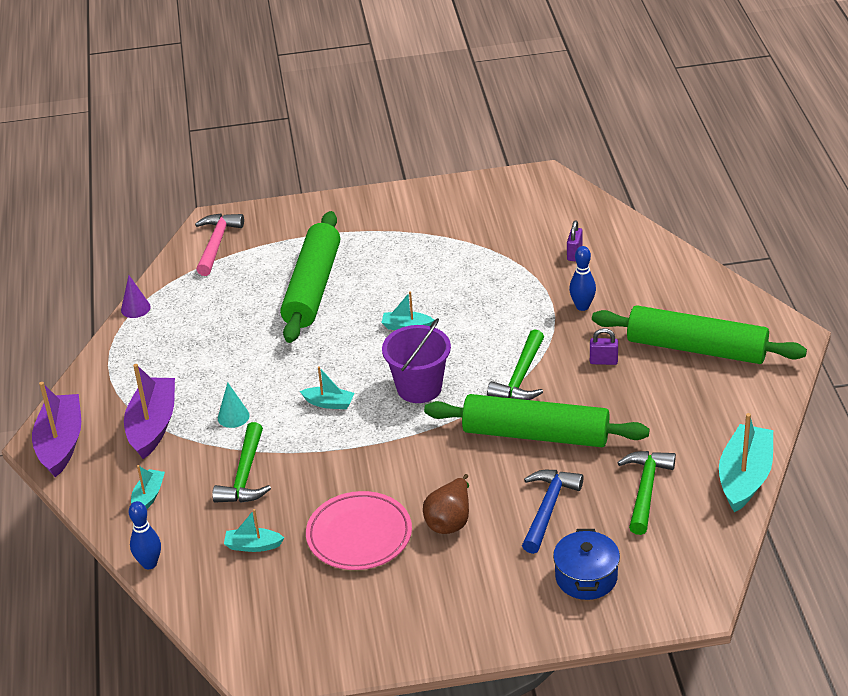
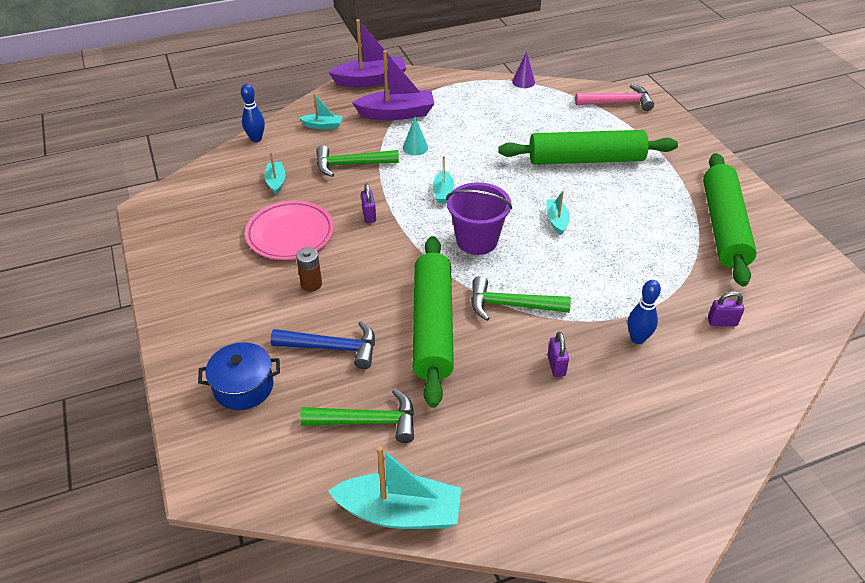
camera: 75 degrees right, 5 degrees up
brown pear [423,474,469,534] -> brown battery [296,247,322,292]
green rolling pin [592,305,807,364] -> green rolling pin moved to [703,153,757,287]
none -> purple padlock [361,183,376,223]

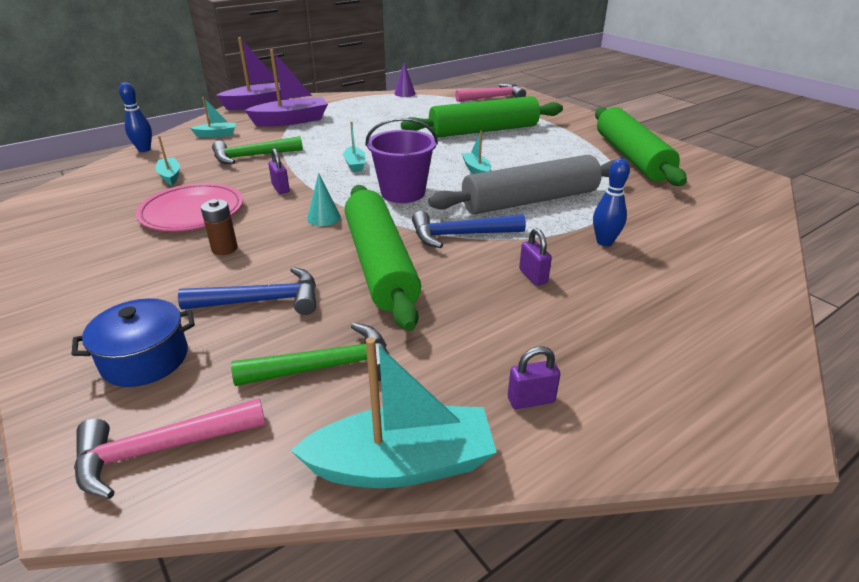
camera: 15 degrees left, 10 degrees down
turquoise cone [403,117,428,155] -> turquoise cone moved to [307,173,341,226]
green hammer [471,276,571,321] -> blue hammer [412,211,526,248]
purple padlock [708,291,744,326] -> purple padlock moved to [508,347,560,409]
none -> pink hammer [74,398,266,499]
none -> grey rolling pin [428,155,615,214]

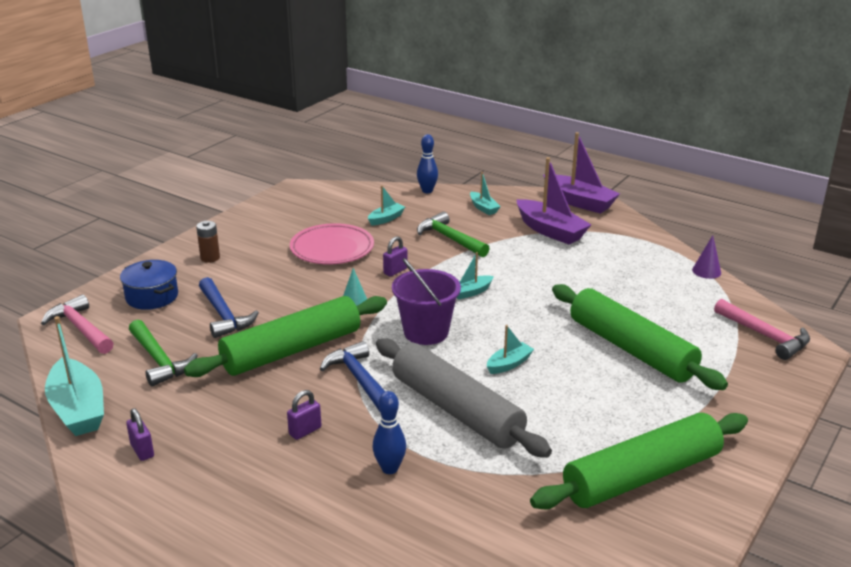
camera: 70 degrees right, 5 degrees down
brown battery [201,199,238,255] -> brown battery moved to [196,221,220,263]

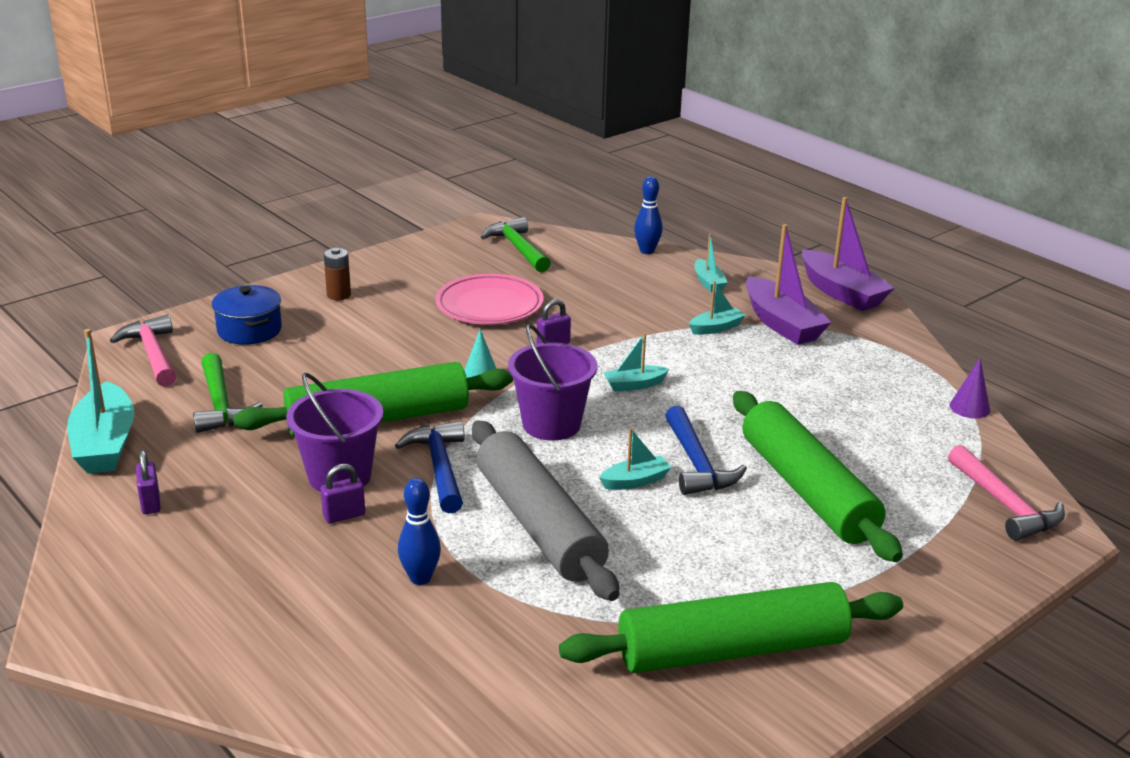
camera: 15 degrees right, 0 degrees up
blue hammer [199,277,259,338] -> blue hammer moved to [665,406,747,495]
turquoise boat [368,185,405,226] -> turquoise boat moved to [689,281,746,335]
green hammer [417,212,490,257] -> green hammer moved to [481,217,551,273]
none -> purple bucket [286,373,383,492]

